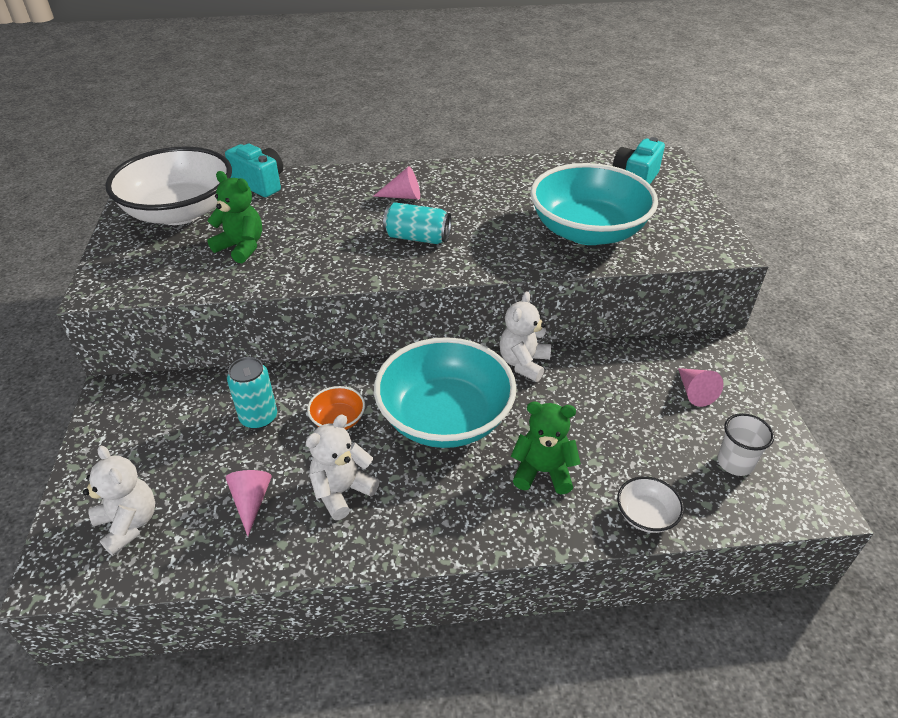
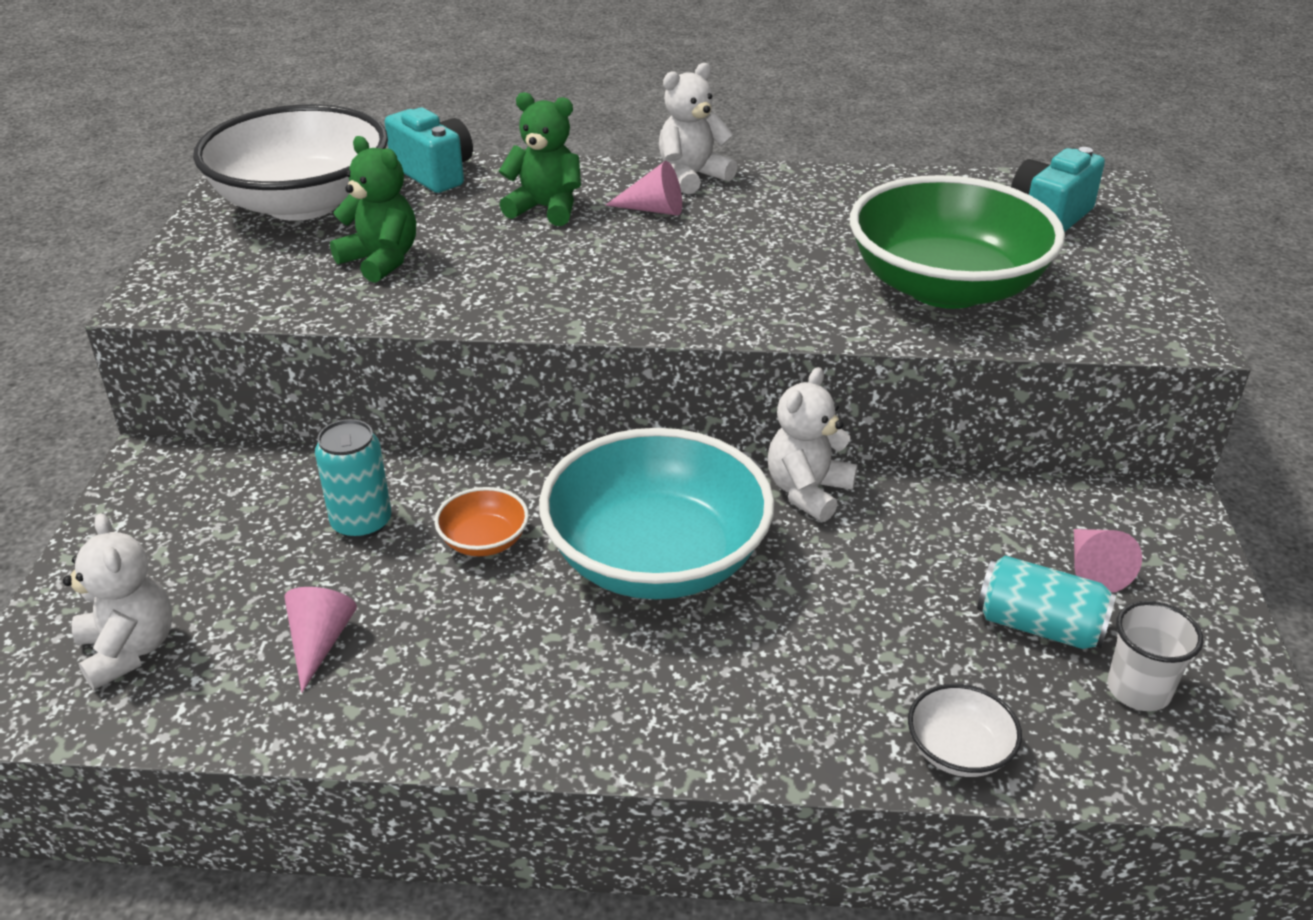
camera: 10 degrees right, 5 degrees down
white teddy bear [306,414,379,520] -> white teddy bear moved to [659,63,737,194]
turquoise can [383,202,451,244] -> turquoise can moved to [977,556,1117,649]
green teddy bear [511,401,581,494] -> green teddy bear moved to [499,92,581,226]
turquoise bowl [530,163,658,245] -> green bowl [850,175,1065,309]

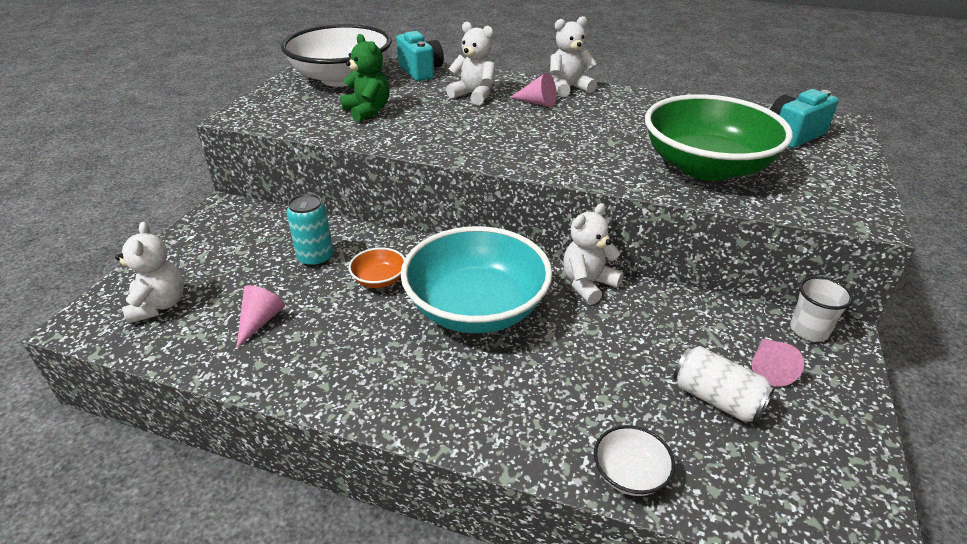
camera: 15 degrees right, 0 degrees up
green teddy bear [499,92,581,226] -> white teddy bear [446,22,495,105]
turquoise can [977,556,1117,649] -> white can [673,346,775,423]
white cup [1107,601,1203,711] -> white cup moved to [790,276,853,342]

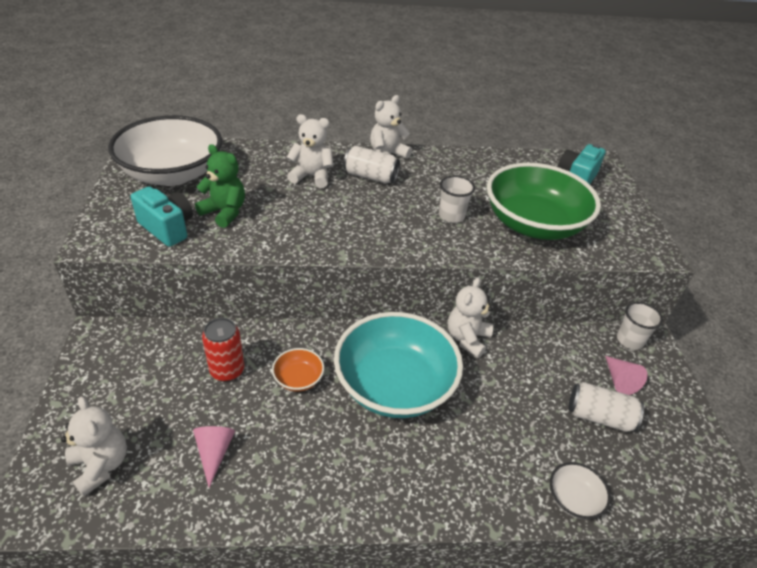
camera: 25 degrees left, 5 degrees up
turquoise can [286,194,334,267] -> red can [202,318,244,381]
turquoise camera [396,31,444,81] -> turquoise camera moved to [131,186,193,247]
pink cone [510,73,556,107] -> white can [344,146,400,184]
none -> white cup [439,176,475,223]

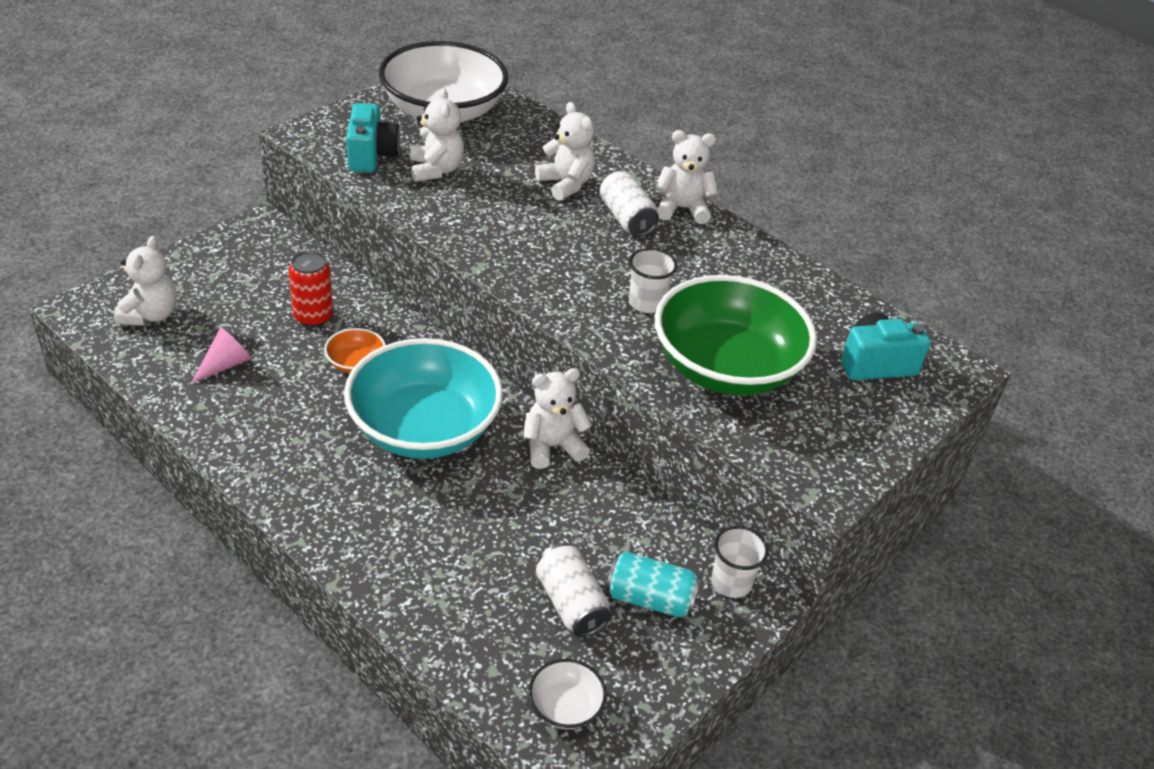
camera: 45 degrees right, 0 degrees up
green teddy bear [195,144,245,228] -> white teddy bear [410,88,464,182]
white bowl [550,462,611,519] -> white bowl moved to [528,659,607,729]
pink cone [605,356,648,395] -> turquoise can [606,551,701,617]

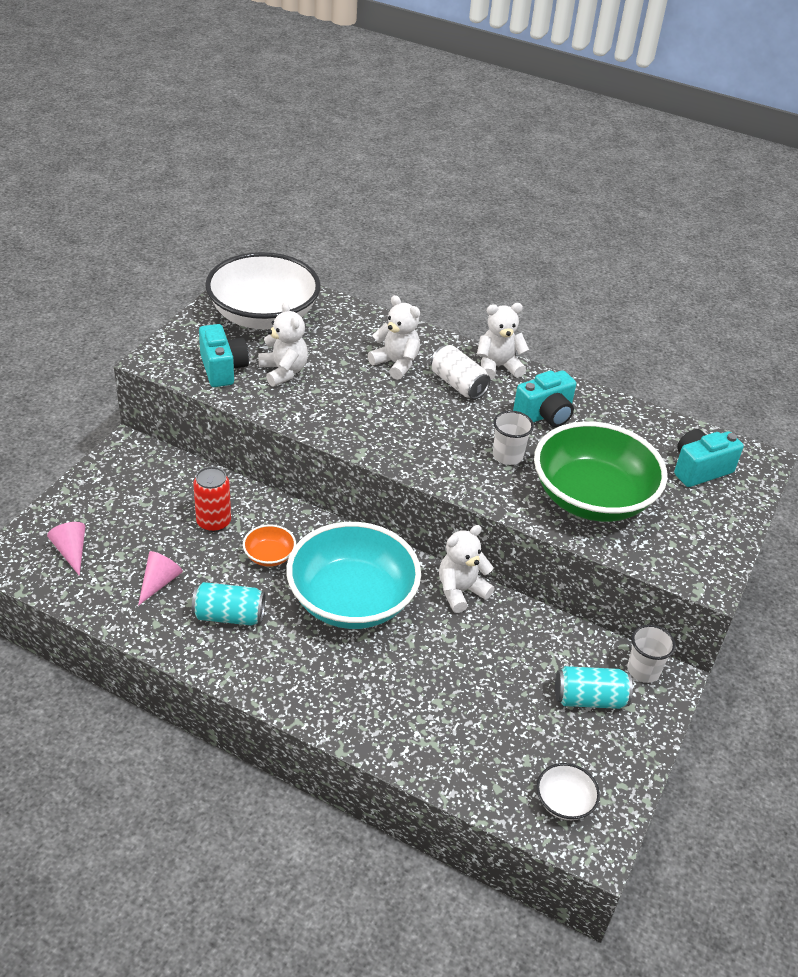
camera: 15 degrees left, 0 degrees up
white teddy bear [114,236,177,326] -> pink cone [47,522,85,576]
white can [536,543,611,637] -> none
none -> turquoise can [192,582,265,626]
none -> turquoise camera [513,370,576,427]

